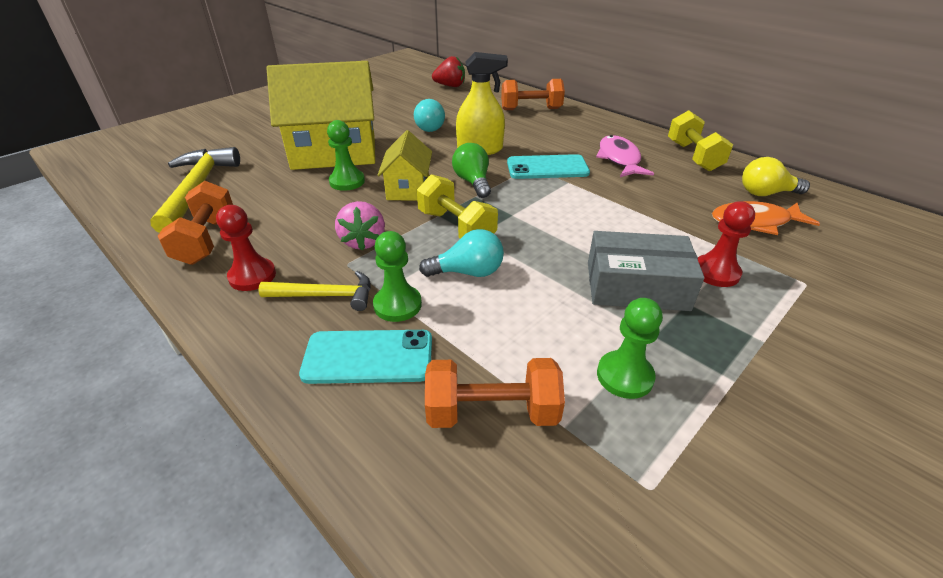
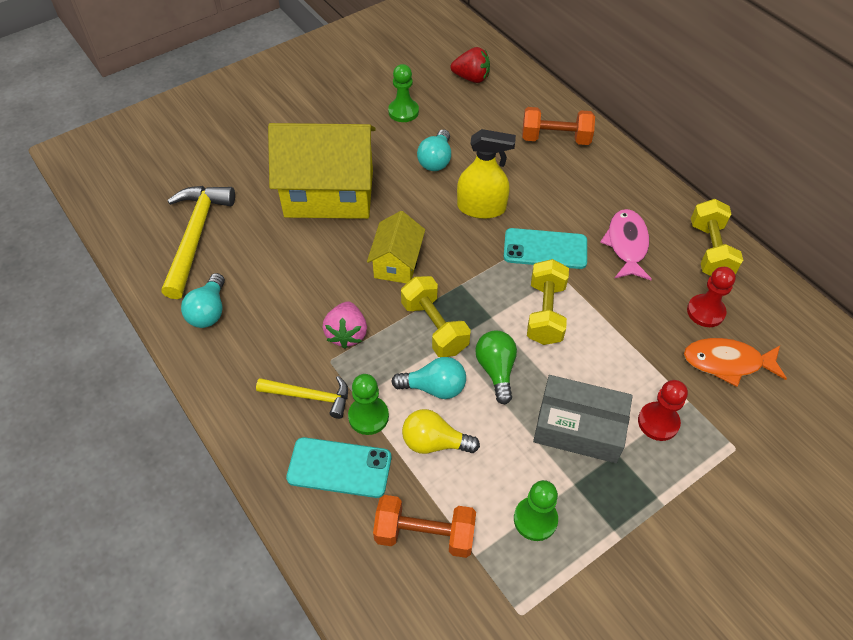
camera: 10 degrees right, 15 degrees up
orange dumbbell [158,181,233,265] -> turquoise light bulb [181,273,225,328]
red pawn [216,205,276,291] -> red pawn moved to [687,267,736,327]
green pawn [327,120,365,191] -> green pawn moved to [388,64,419,122]
green light bulb [452,143,491,198] -> green light bulb moved to [475,330,517,405]
yellow light bulb [742,157,810,196] -> yellow light bulb moved to [402,409,480,454]
none -> yellow dumbbell [527,259,569,345]

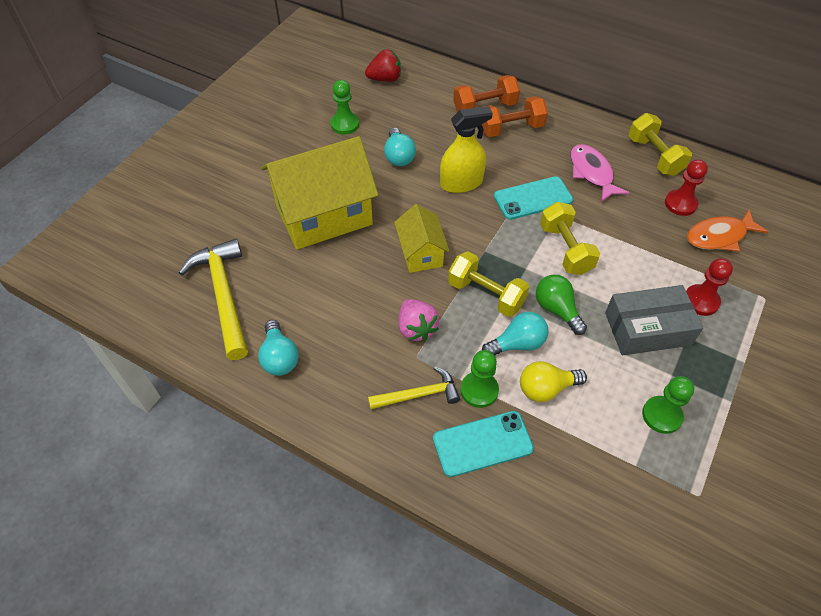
camera: 25 degrees left, 0 degrees up
orange dumbbell [373,495,476,558] -> orange dumbbell moved to [482,96,548,137]

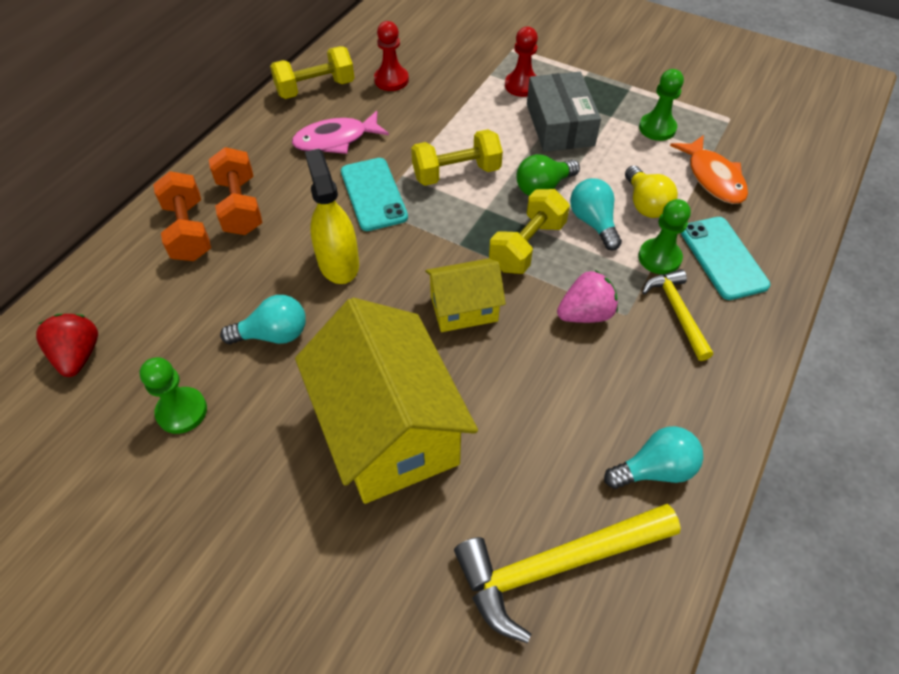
camera: 90 degrees left, 0 degrees up
orange fish [687,210,769,252] -> orange fish moved to [670,135,748,204]

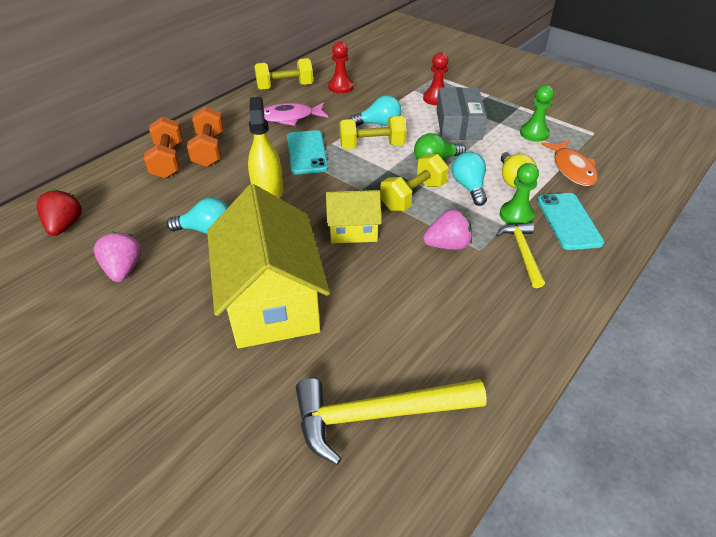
camera: 10 degrees right, 10 degrees down
green pawn [140,357,207,434] -> pink strawberry [94,231,141,282]
turquoise light bulb [604,426,703,489] -> turquoise light bulb moved to [350,95,401,126]

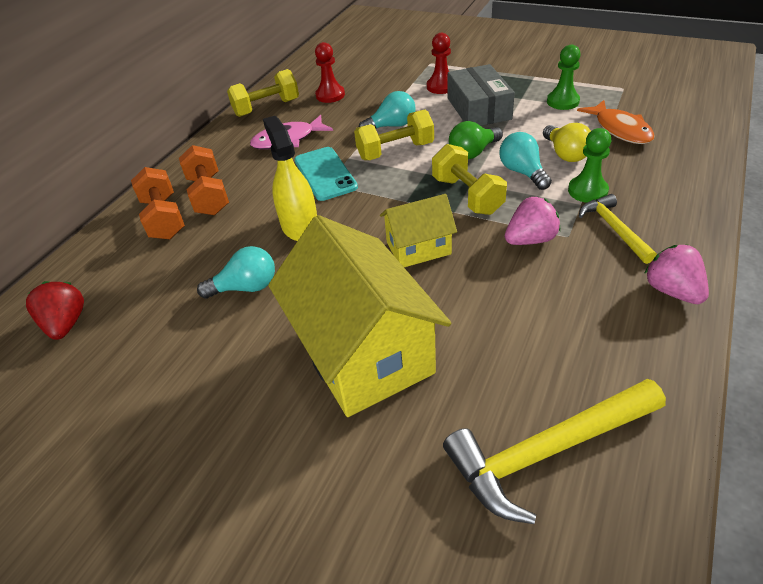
camera: 10 degrees left, 0 degrees up
pink strawberry [94,231,141,282] -> pink strawberry moved to [644,245,709,304]
yellow dumbbell [380,154,449,211] -> yellow dumbbell turned 60 degrees counterclockwise [432,144,507,215]
turquoise phone [537,193,604,250] -> none

